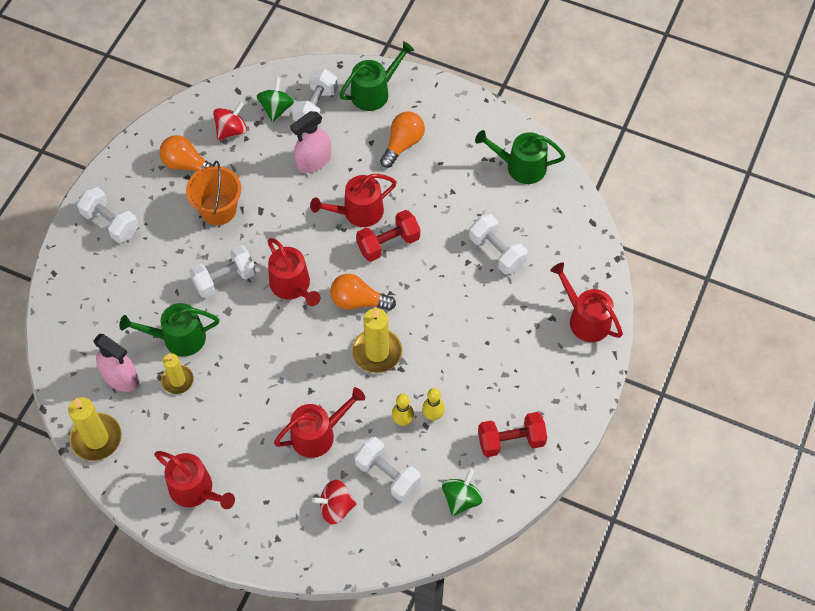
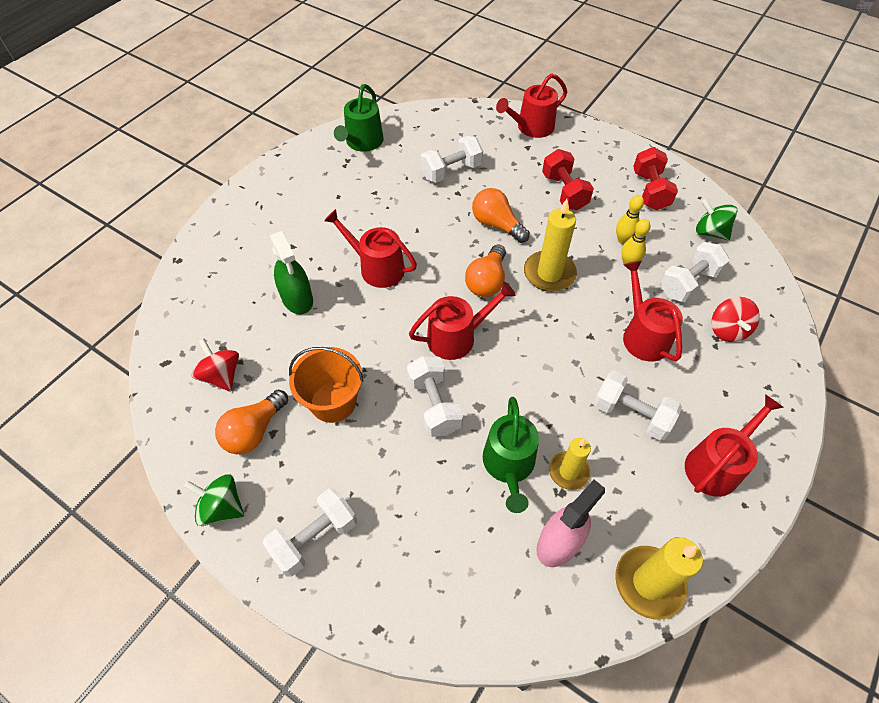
camera: 80 degrees left, 5 degrees down
green spinning top [257,77,294,122] -> green spinning top moved to [184,474,244,526]
pink spray bottle [290,111,331,173] -> green spray bottle [270,231,313,314]
white dumbbell [292,69,338,126] -> white dumbbell moved to [594,371,682,441]
red watering can [310,174,397,227] -> red watering can turned 135 degrees clockwise [324,209,417,288]
green watering can [340,41,414,111] -> none
red dumbbell [356,210,420,262] -> red dumbbell moved to [542,149,594,210]
orange light bulb [380,111,425,168] -> orange light bulb moved to [472,188,530,243]

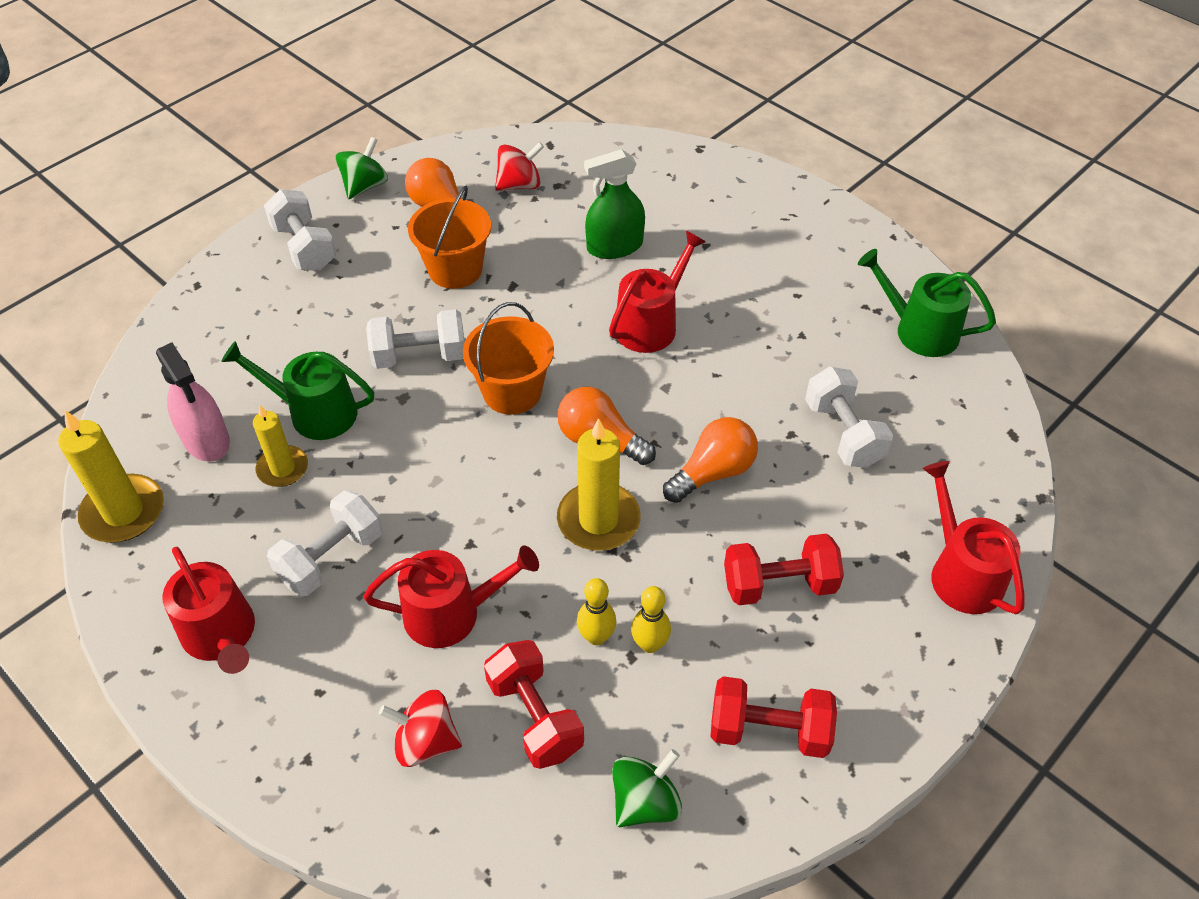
camera: 100 degrees right, 5 degrees down
red watering can [409,282,516,360] -> orange bucket [463,302,554,415]
white dumbbell [660,242,730,302] -> red dumbbell [484,640,584,769]

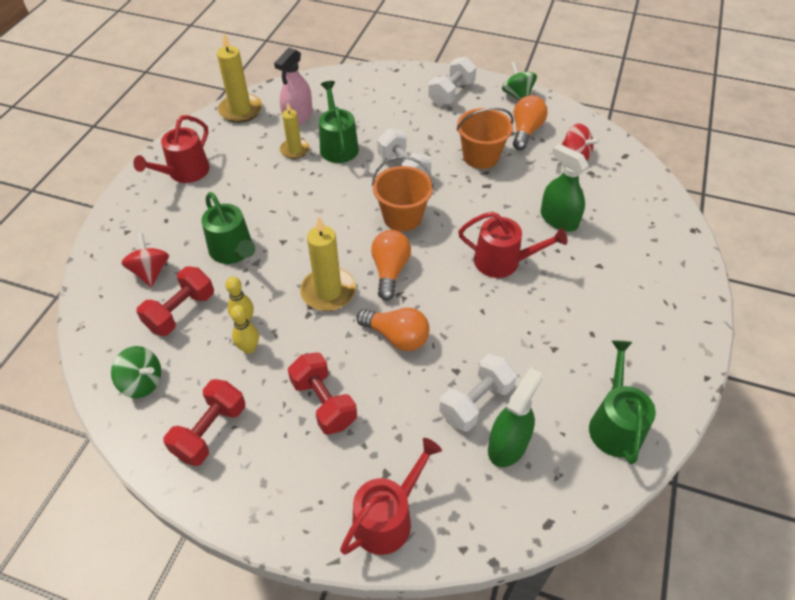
camera: 65 degrees right, 0 degrees up
white dumbbell [267,490,383,596] -> none
green spinning top [336,137,388,199] -> green spinning top turned 120 degrees counterclockwise [502,62,537,100]
red watering can [364,546,539,648] -> green watering can [202,192,255,264]
red dumbbell [710,676,837,758] -> red dumbbell turned 45 degrees clockwise [163,379,245,466]
none -> green spray bottle [488,368,543,467]

